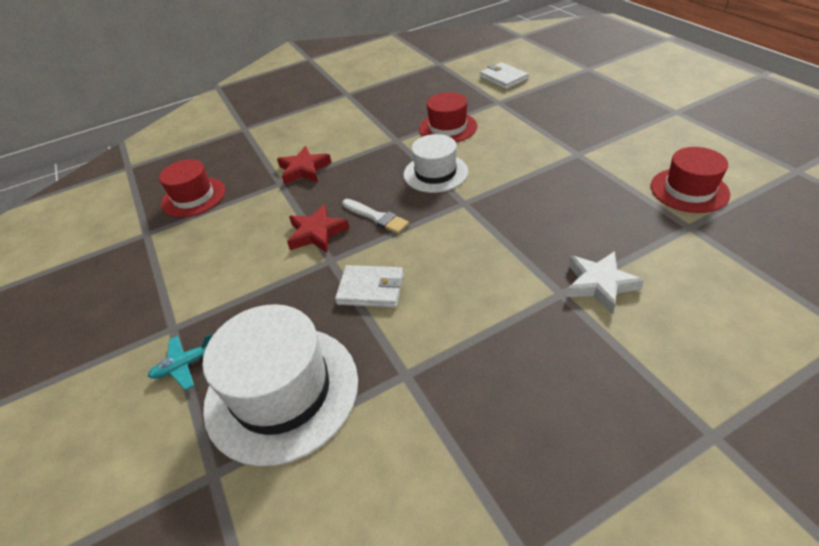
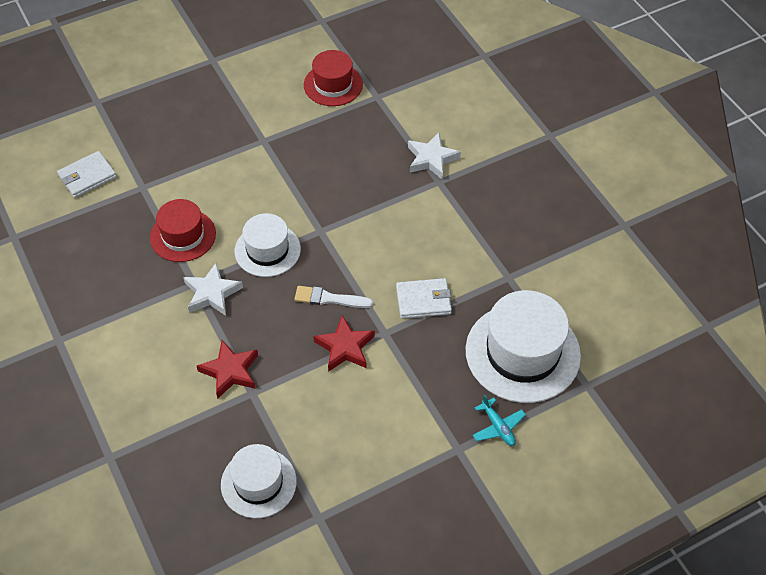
camera: 95 degrees left, 10 degrees up
red hat [159,159,225,218] -> white hat [221,444,297,518]
white wallet [335,265,404,308] -> white wallet turned 75 degrees clockwise [396,278,452,319]
white brush [342,199,409,234] -> white brush turned 120 degrees counterclockwise [294,286,373,308]
none -> white star [183,262,243,316]

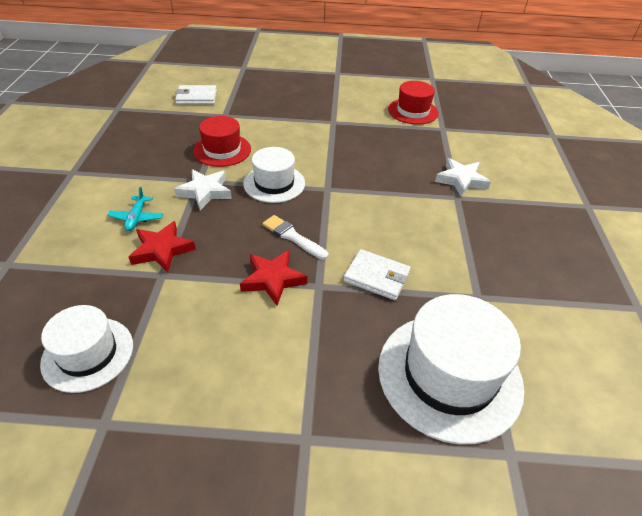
camera: 30 degrees right, 10 degrees down
turquoise plane [472,394,526,446] -> turquoise plane moved to [107,187,163,231]

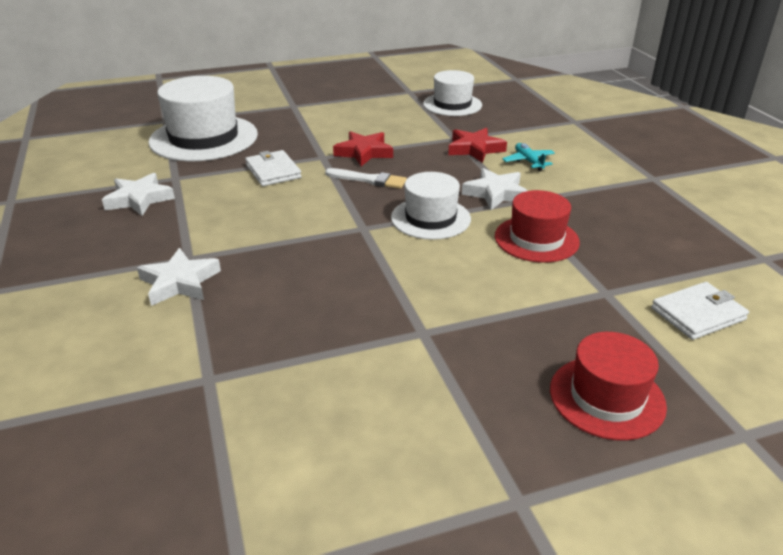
camera: 160 degrees right, 10 degrees down
white wallet [344,249,411,300] -> white wallet turned 60 degrees clockwise [245,150,302,186]
red hat [388,81,439,125] -> red hat moved to [550,332,667,441]
none -> white star [102,173,175,216]

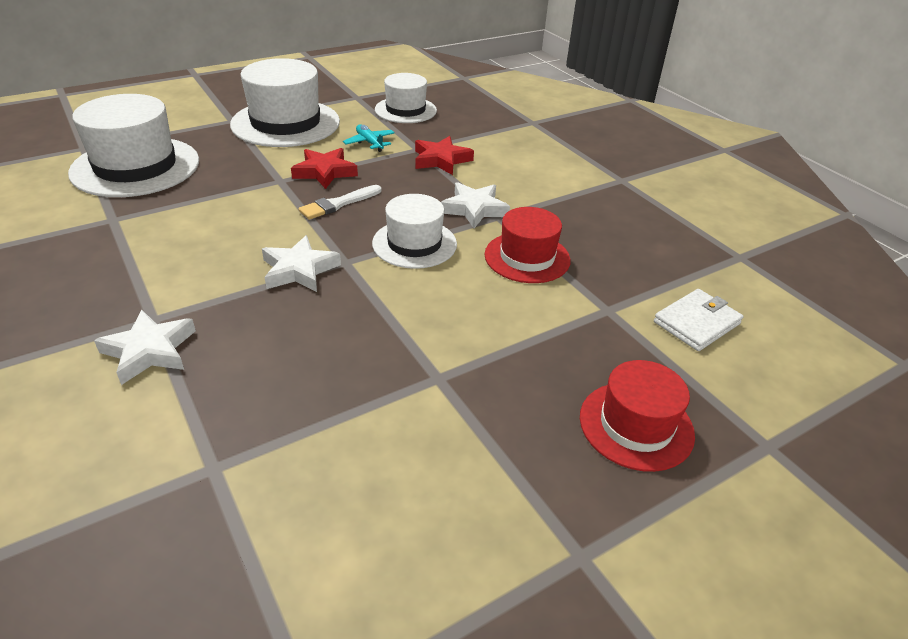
camera: 15 degrees left, 5 degrees up
white star [102,173,175,216] -> white star moved to [262,235,341,292]
white wallet [245,150,302,186] -> none
white brush [325,168,407,189] -> white brush turned 135 degrees clockwise [299,185,381,220]
turquoise plane [502,143,555,171] -> turquoise plane moved to [343,124,395,152]
none -> white hat [230,58,340,147]

